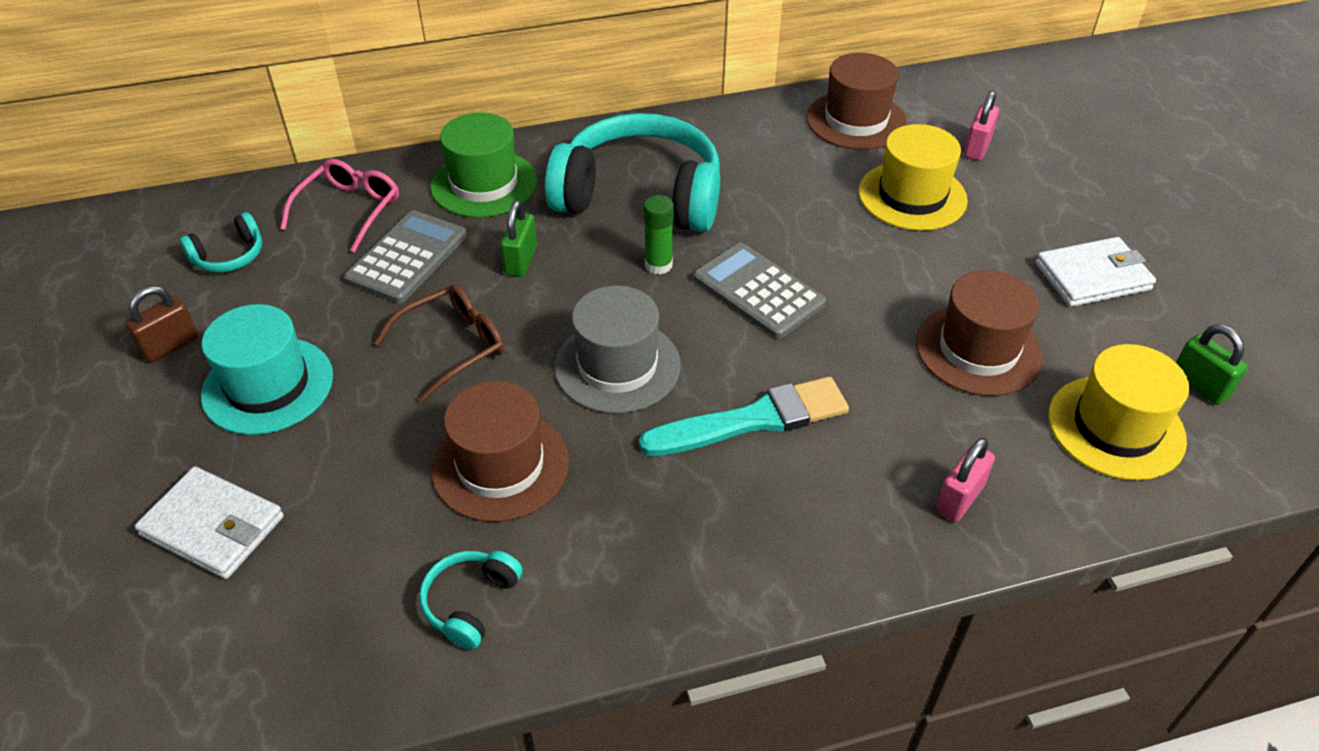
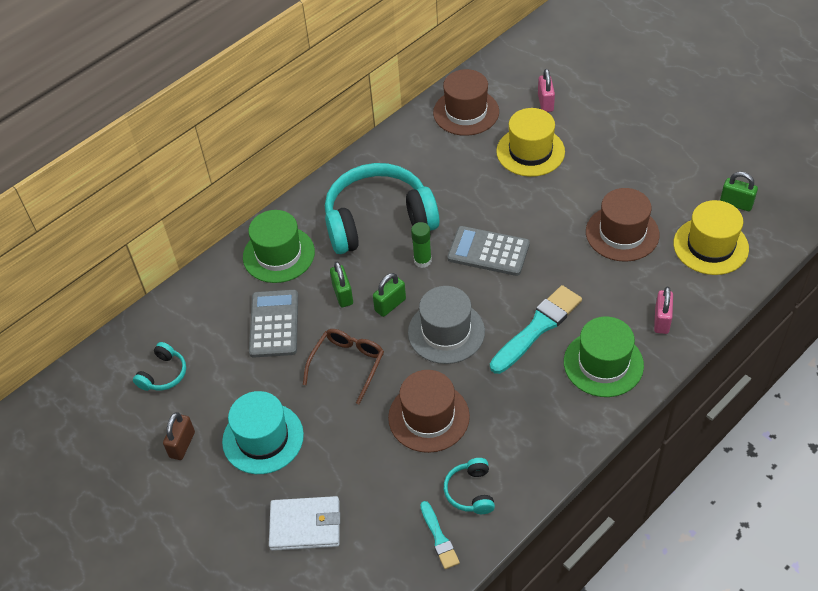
camera: 25 degrees left, 5 degrees up
pink glasses [280,159,399,253] -> none
white wallet [1035,237,1156,307] -> none
none -> green padlock [373,273,406,317]
none -> turquoise brush [420,501,460,569]
none -> green hat [564,316,644,397]

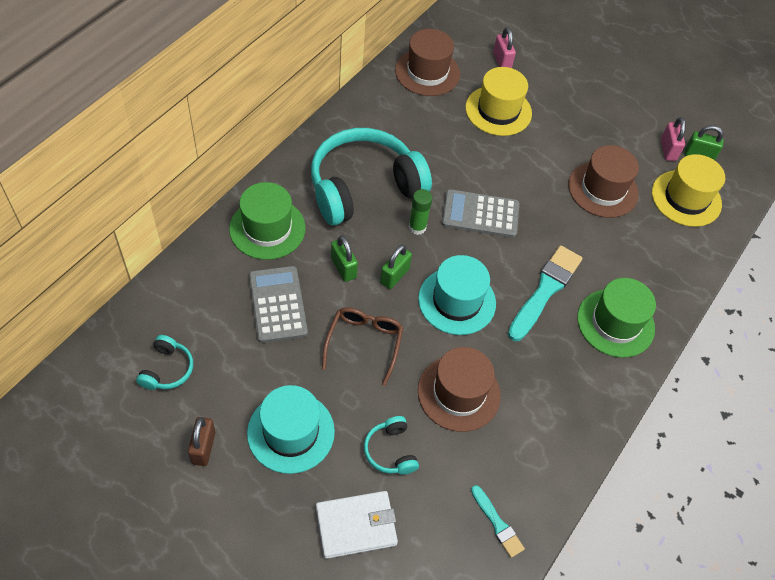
camera: 20 degrees left, 5 degrees up
grey hat [408,286,485,364] -> turquoise hat [418,255,496,335]
turquoise headphones [444,458,495,514] -> turquoise headphones moved to [364,416,419,474]
pink padlock [654,287,673,334] -> pink padlock moved to [661,117,686,161]

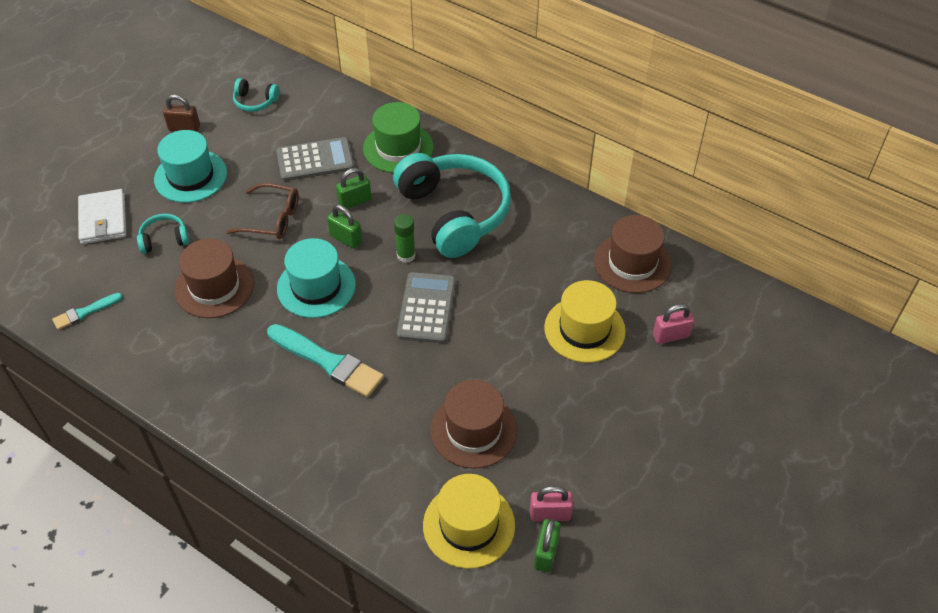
camera: 95 degrees right, 5 degrees down
green hat [577,278,656,358] -> none

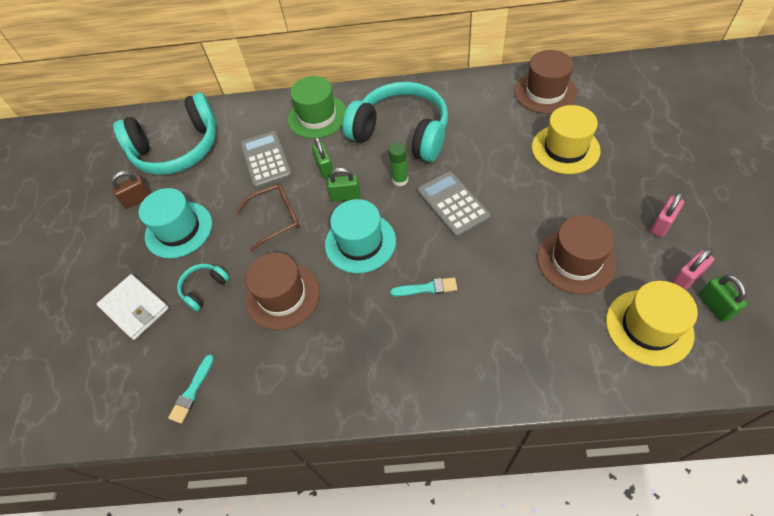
camera: 30 degrees left, 5 degrees up
turquoise headphones [233,78,280,112] -> turquoise headphones [113,93,217,175], size x2.38
turquoise brush [267,324,384,397] -> turquoise brush [390,277,457,296], size x0.54
grey calculator [276,137,354,181] -> grey calculator turned 60 degrees counterclockwise [240,131,292,188]
green padlock [336,168,372,209] -> green padlock turned 45 degrees counterclockwise [312,137,333,179]
pink padlock [653,304,694,344] -> pink padlock moved to [650,192,684,237]

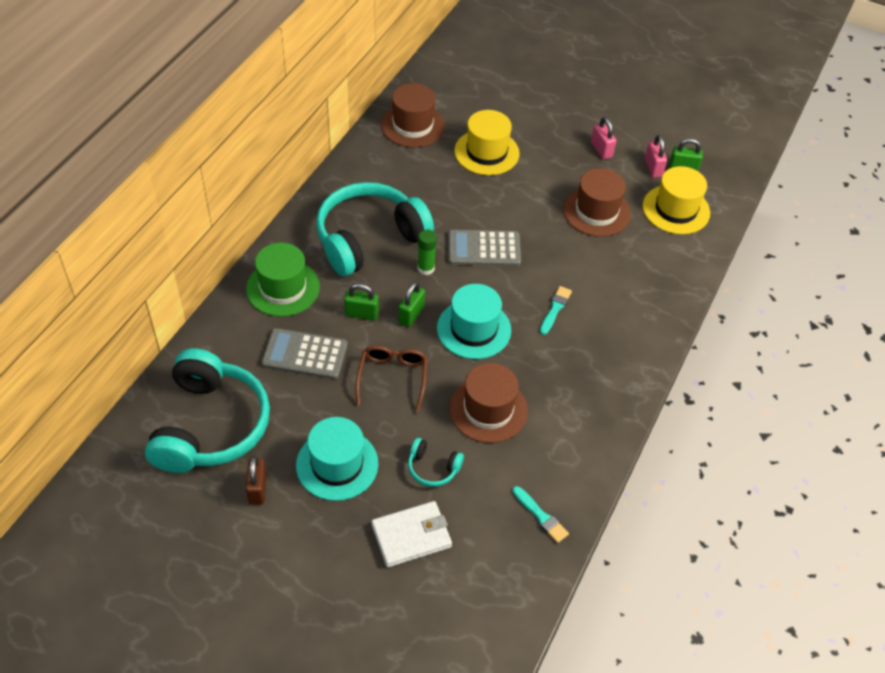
camera: 70 degrees left, 5 degrees down
turquoise headphones [177,264,229,312] -> turquoise headphones turned 45 degrees counterclockwise [408,438,464,487]

